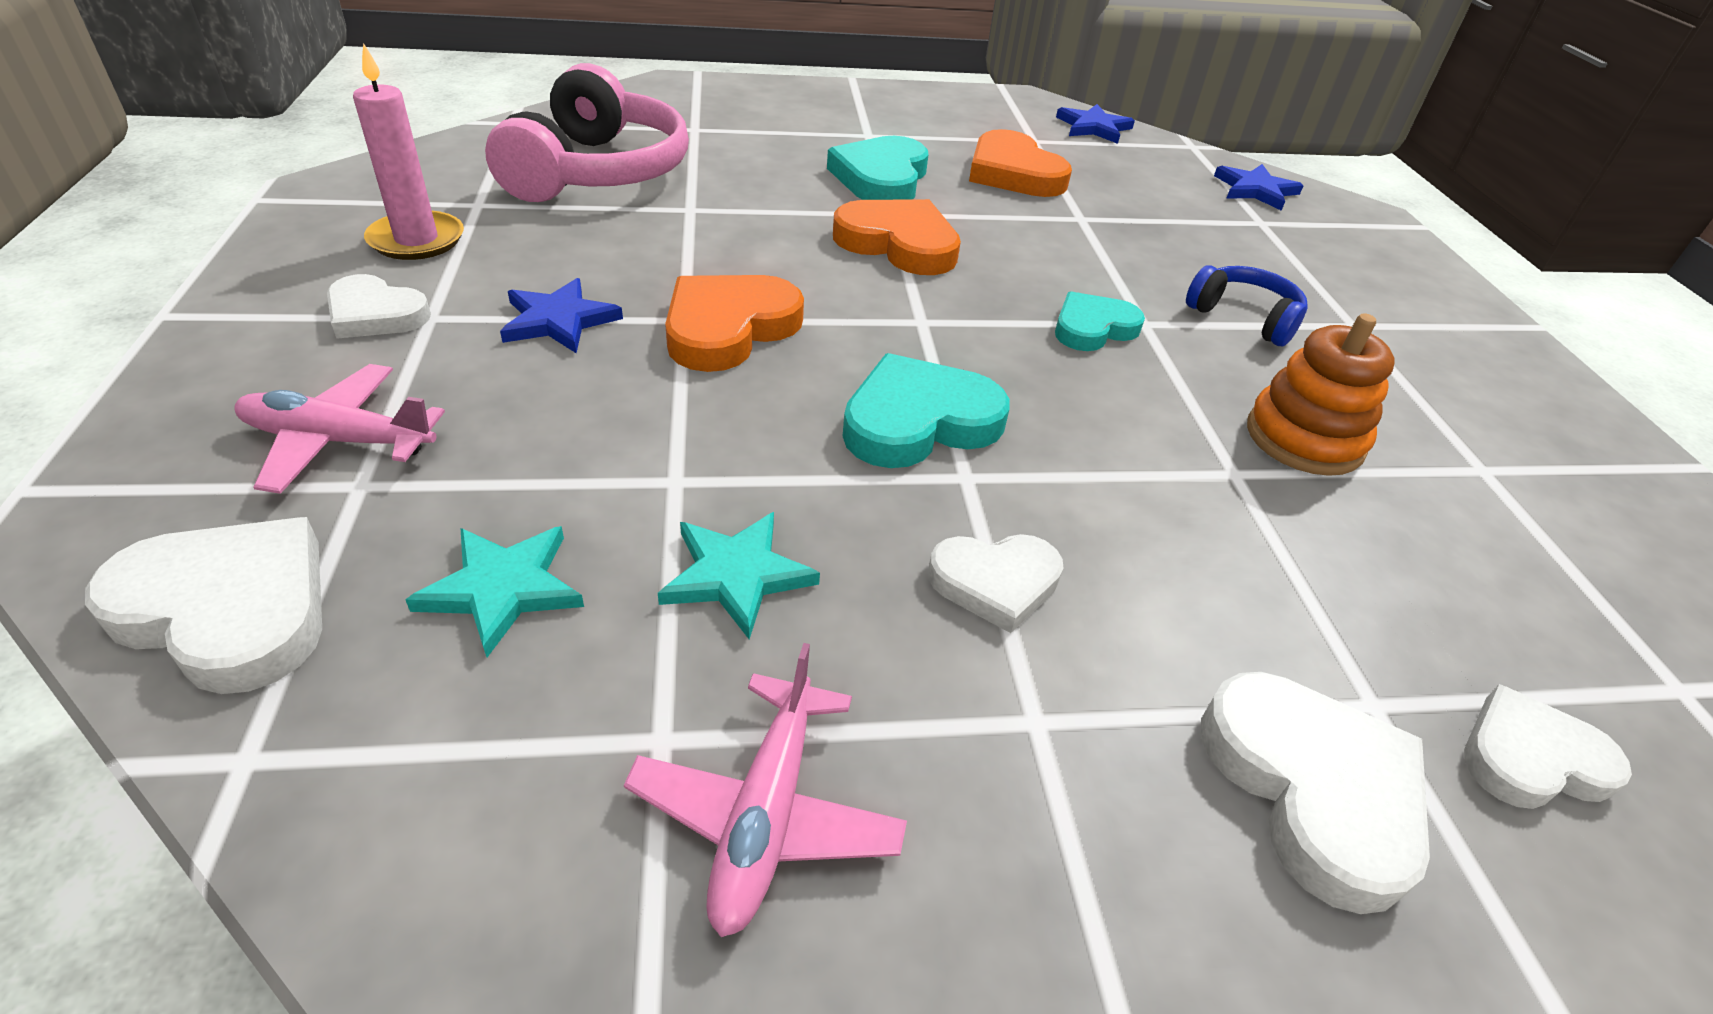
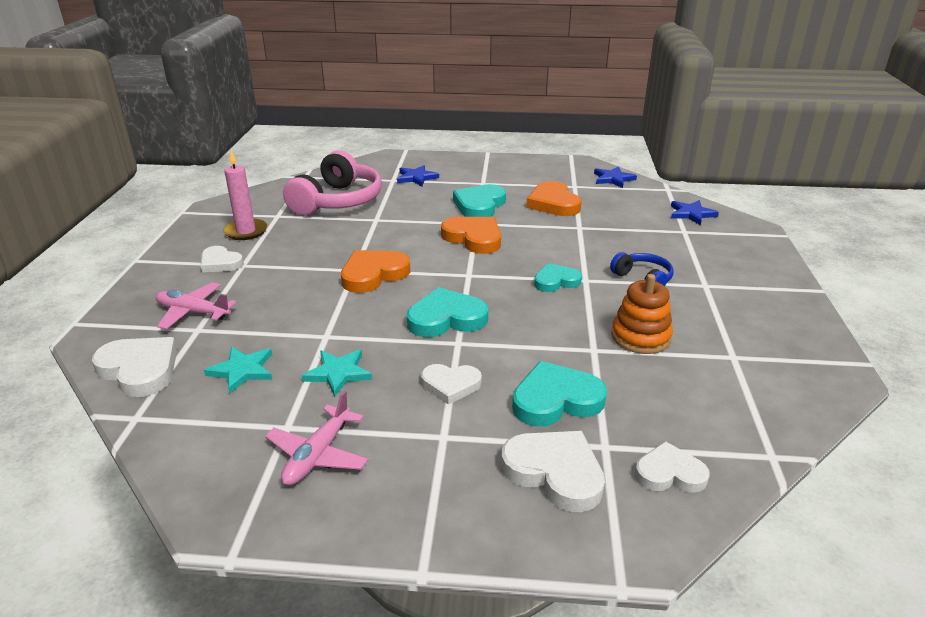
camera: 15 degrees right, 10 degrees down
blue star [500,278,623,353] -> blue star moved to [397,165,439,186]
white heart [1201,672,1430,914] -> white heart turned 45 degrees counterclockwise [501,431,605,512]
none -> turquoise heart [512,361,607,427]

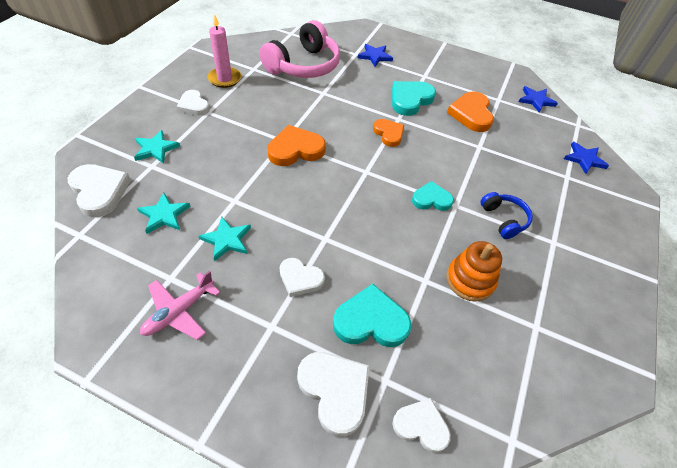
camera: 15 degrees right, 20 degrees up
pink plane [156,282,237,329] -> turquoise star [134,130,180,164]
turquoise heart [407,287,488,337] -> none
orange heart [441,217,501,254] -> orange heart [373,119,404,147], size x0.65

